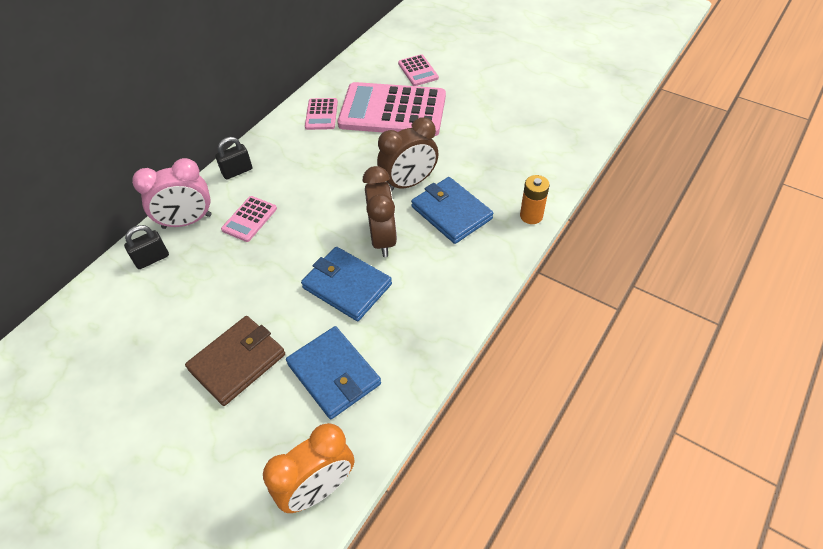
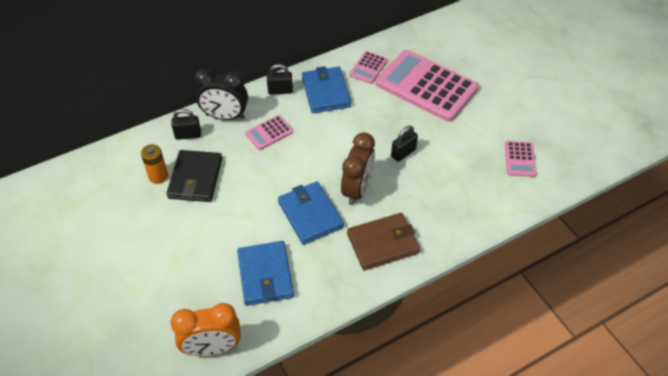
camera: 25 degrees right, 0 degrees up
pink clock [132,158,212,229] -> black clock [194,69,248,120]
brown wallet [185,316,285,406] -> brown wallet moved to [347,213,420,270]
brown clock [377,118,439,192] -> black padlock [391,126,418,162]
pink calculator [398,54,439,86] -> pink calculator moved to [505,141,537,177]
blue wallet [411,177,493,244] -> blue wallet moved to [302,66,351,113]
orange battery [520,175,550,224] -> orange battery moved to [141,144,168,184]
none -> black wallet [166,150,222,202]

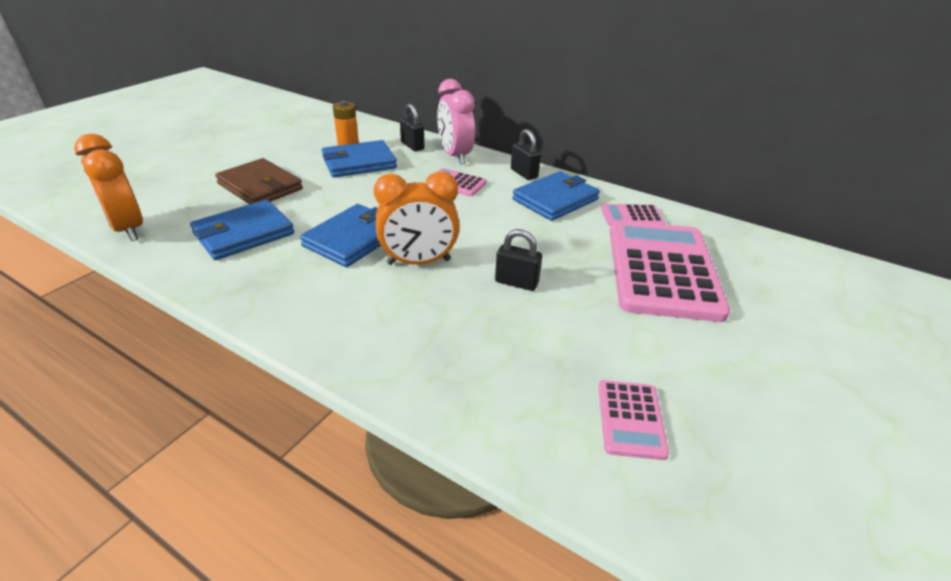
camera: 60 degrees right, 15 degrees down
black wallet [166,150,222,202] -> blue wallet [322,140,397,178]
black clock [194,69,248,120] -> pink clock [437,79,475,165]
brown clock [341,132,375,205] -> orange clock [374,171,460,265]
brown wallet [347,213,420,270] -> brown wallet moved to [215,158,303,204]
pink calculator [505,141,537,177] -> pink calculator turned 60 degrees counterclockwise [598,380,669,460]

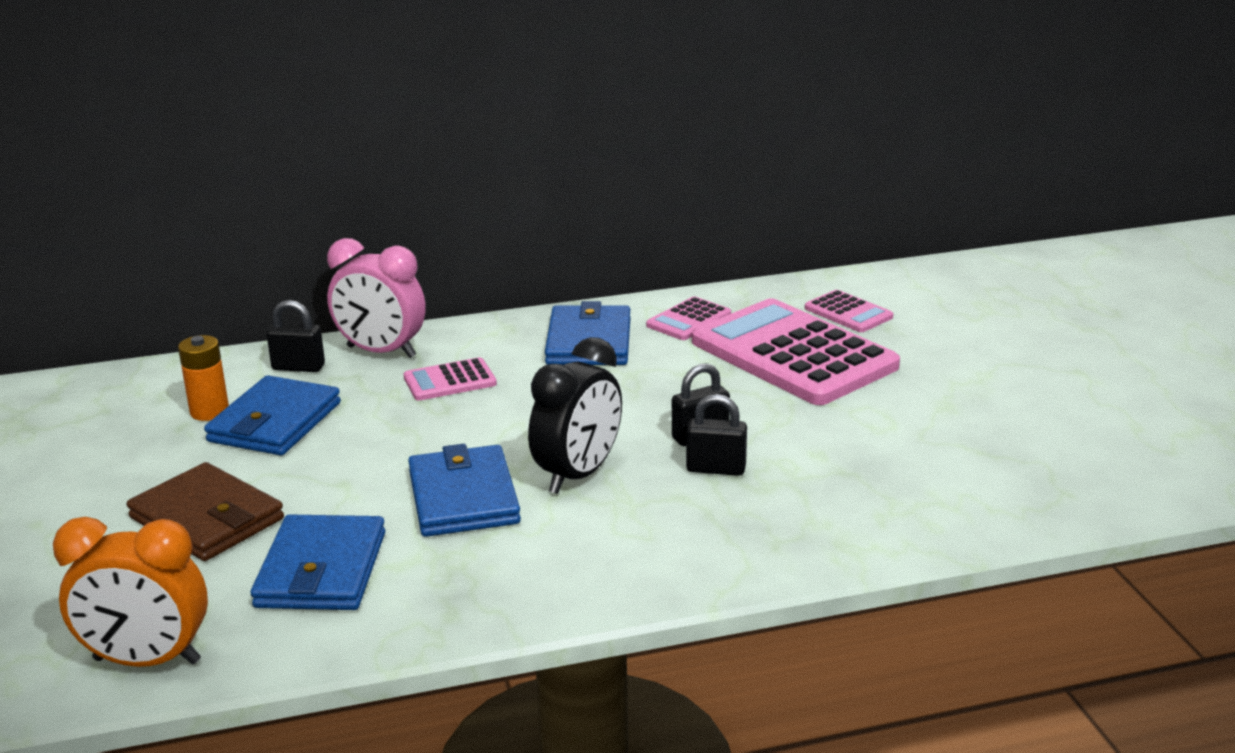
camera: 45 degrees left, 10 degrees down
brown wallet [215,158,303,204] -> brown wallet turned 45 degrees clockwise [127,462,284,561]
orange clock [374,171,460,265] -> black clock [528,337,622,494]
black padlock [511,129,541,180] -> black padlock moved to [686,394,747,476]
pink calculator [598,380,669,460] -> pink calculator moved to [805,290,893,332]

